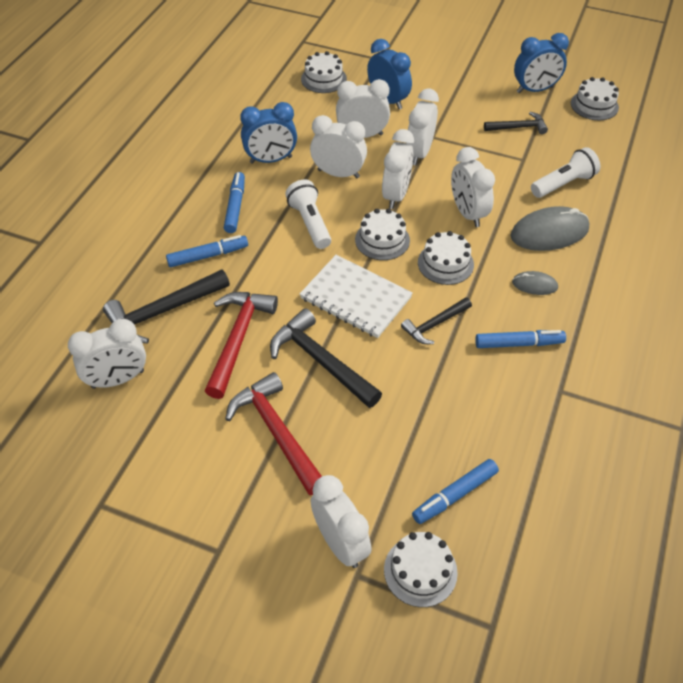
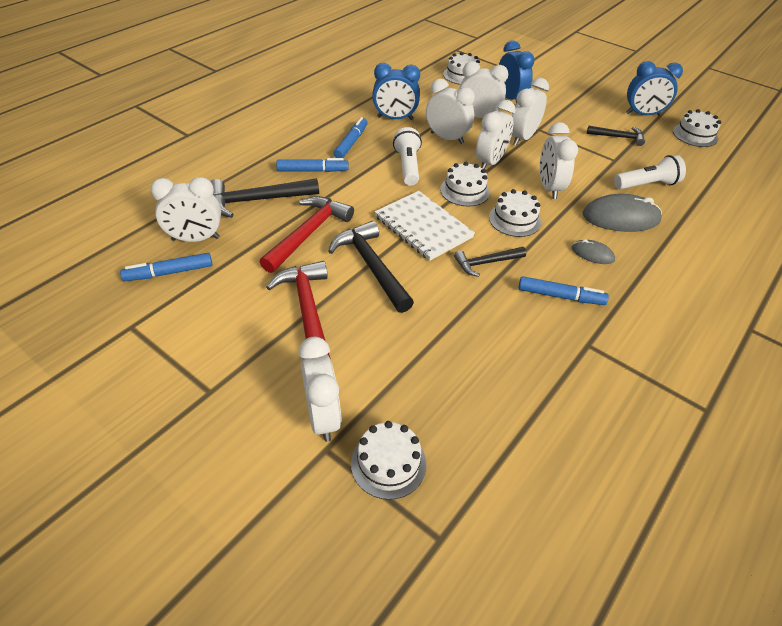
camera: 15 degrees right, 5 degrees down
blue marker [412,459,499,524] -> blue marker moved to [120,253,212,281]

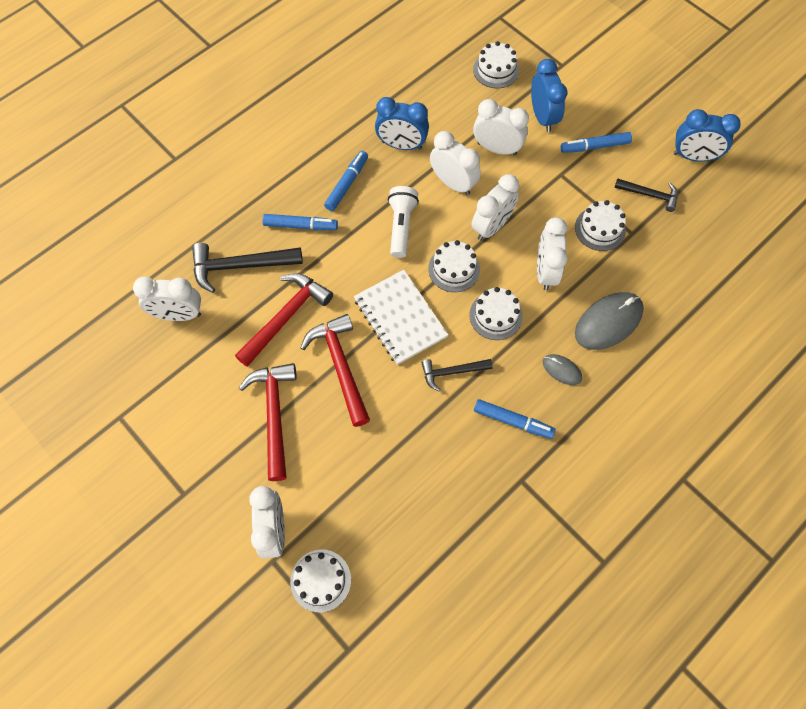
camera: 10 degrees right, 20 degrees up
blue marker [120,253,212,281] -> blue marker moved to [561,132,632,153]
black hammer [328,221,414,313] -> red hammer [301,314,370,427]
white clock [512,78,549,146] -> none
grey mouse [583,194,662,232] -> grey mouse turned 45 degrees counterclockwise [575,292,644,350]
white flashlight [614,155,686,190] -> none
white cake [673,109,721,147] -> white cake moved to [575,200,626,251]

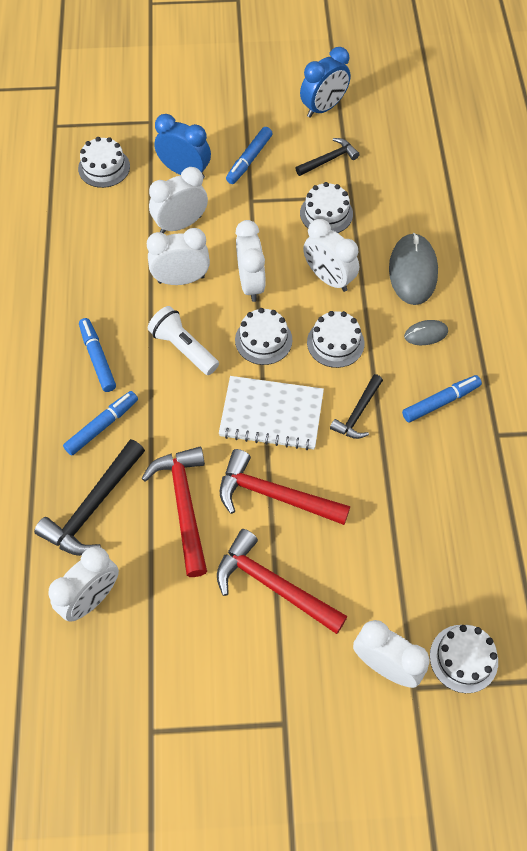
camera: 50 degrees left, 5 degrees down
blue clock [375,97,429,150] -> none

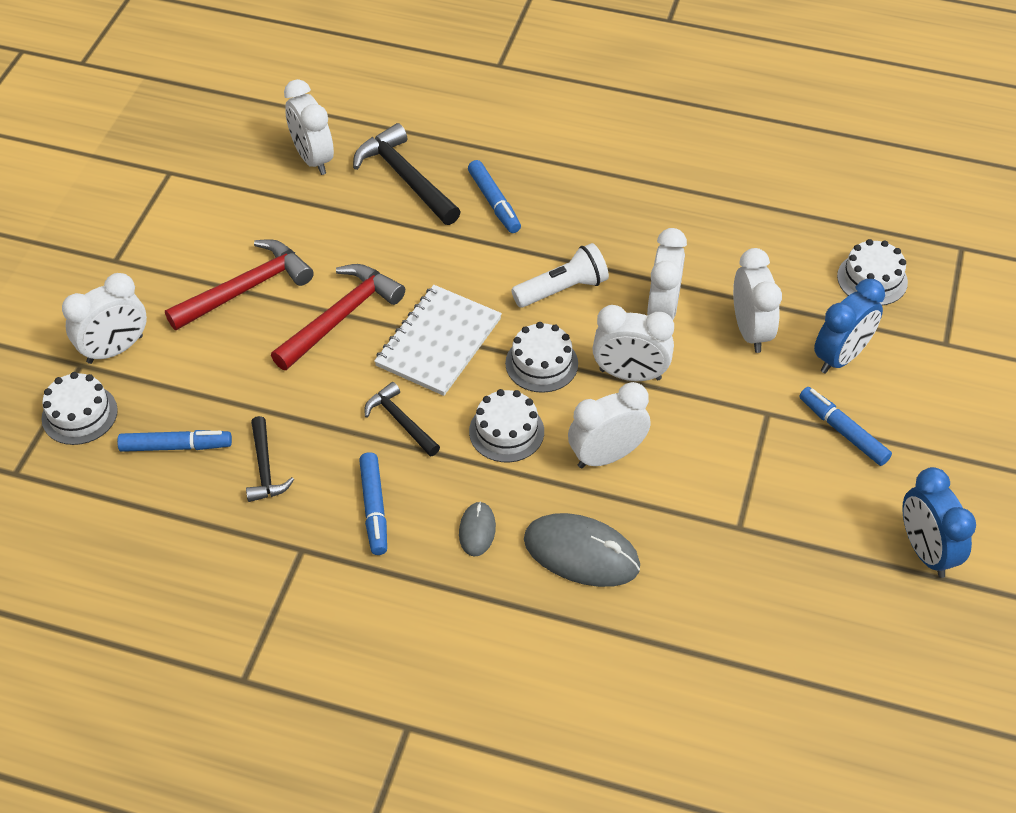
camera: 110 degrees right, 10 degrees down
blue marker [79,318,116,392] -> blue marker moved to [117,430,232,452]
red hammer [141,447,207,577] -> none
black hammer [296,138,360,176] -> black hammer moved to [246,416,294,502]
white cake [300,182,353,233] -> none

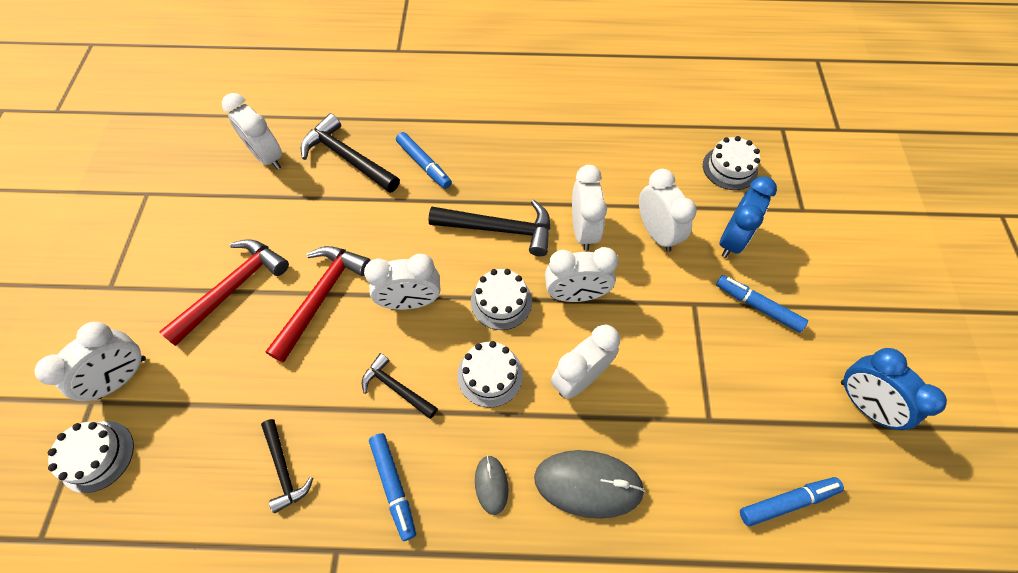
camera: 15 degrees left, 10 degrees up
blue marker [117,430,232,452] -> blue marker moved to [740,477,844,526]
white notebook [374,285,502,396] -> white clock [364,254,440,310]
white flashlight [511,243,609,308] -> black hammer [429,200,550,256]

